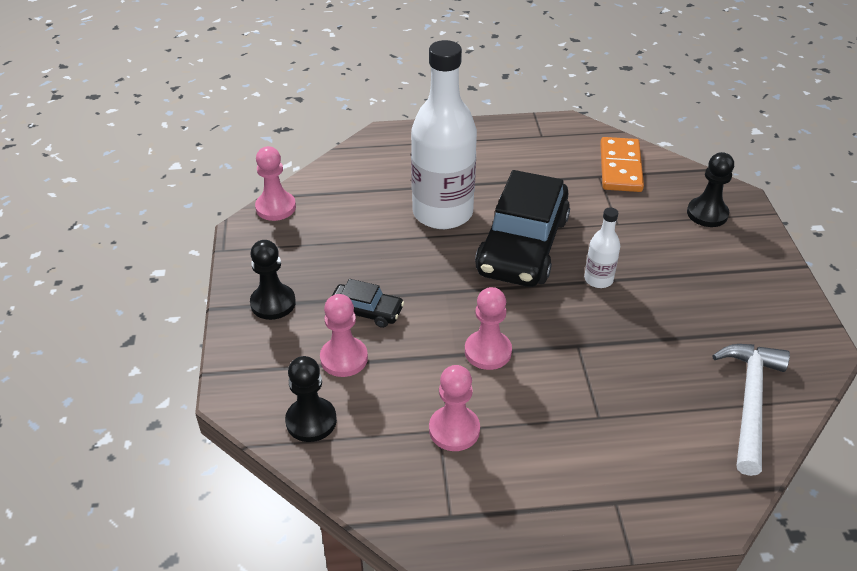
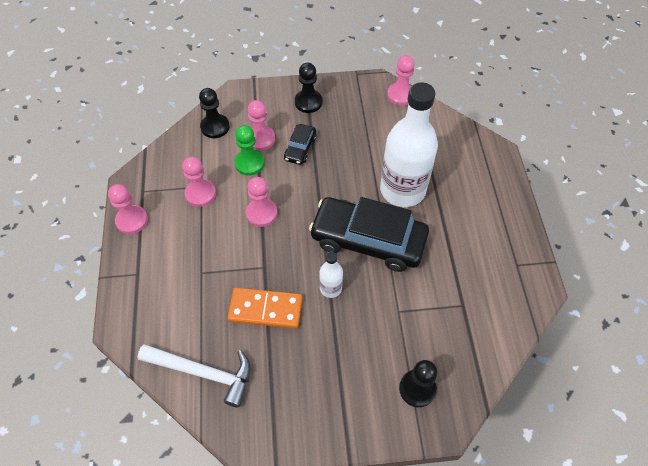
camera: 90 degrees right, 15 degrees up
orange domino [600,137,644,192] -> orange domino moved to [228,288,302,329]
none -> pink pawn [108,184,148,234]
none -> green pawn [234,125,265,176]

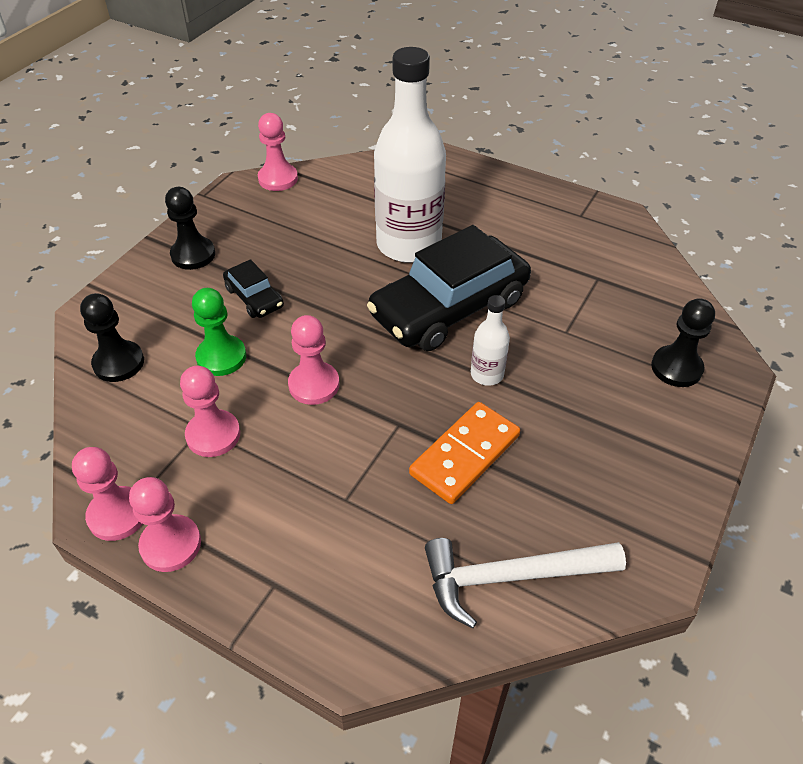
camera: 55 degrees left, 10 degrees down
white hammer [138,344,251,407] -> white hammer turned 150 degrees counterclockwise [425,538,626,628]
pink pawn [248,100,275,151] -> pink pawn moved to [72,447,142,541]

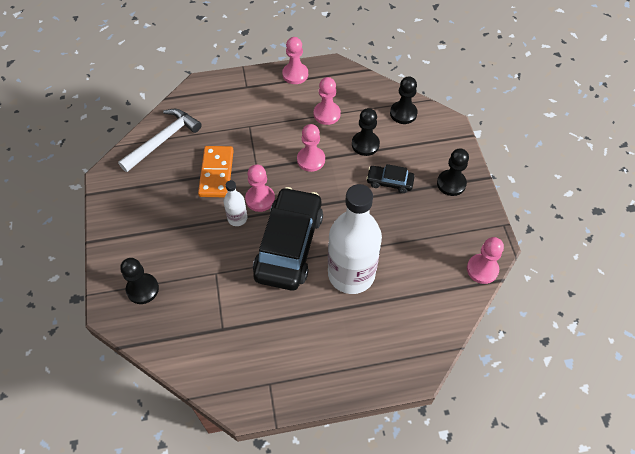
camera: 140 degrees right, 10 degrees up
pink pawn [72,447,142,541] -> pink pawn moved to [245,165,275,212]
green pawn [192,288,246,376] -> black pawn [352,108,380,156]

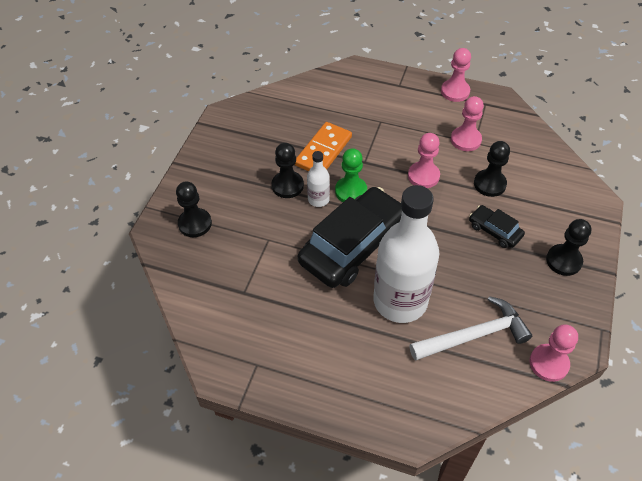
camera: 30 degrees right, 5 degrees down
white hammer [118,109,201,172] -> white hammer moved to [410,296,532,361]
pink pawn [245,165,275,212] -> green pawn [335,148,367,202]
black pawn [390,76,418,124] -> black pawn moved to [272,143,304,198]

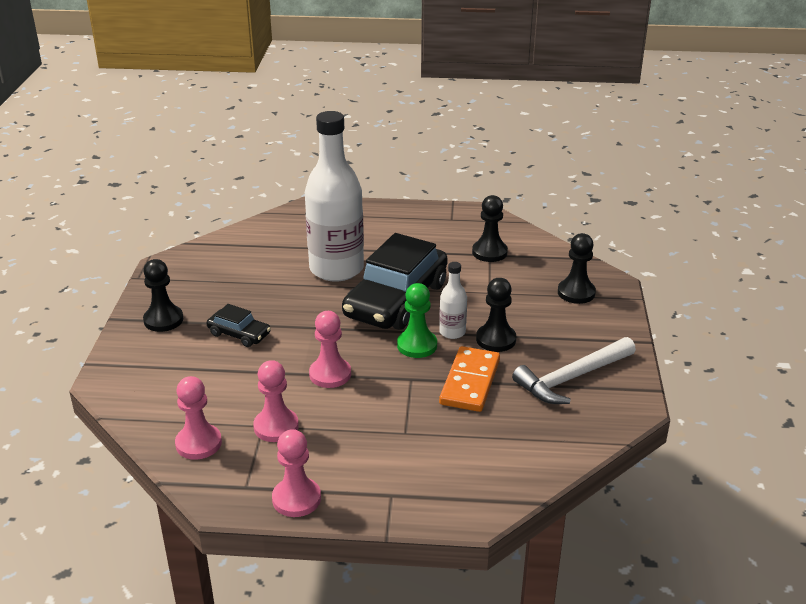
camera: 165 degrees right, 20 degrees down
white hammer [410,296,532,361] -> white hammer moved to [512,337,636,404]
black pawn [474,141,510,197] -> black pawn moved to [472,195,508,262]
pink pawn [529,324,578,382] -> pink pawn moved to [175,376,222,459]

